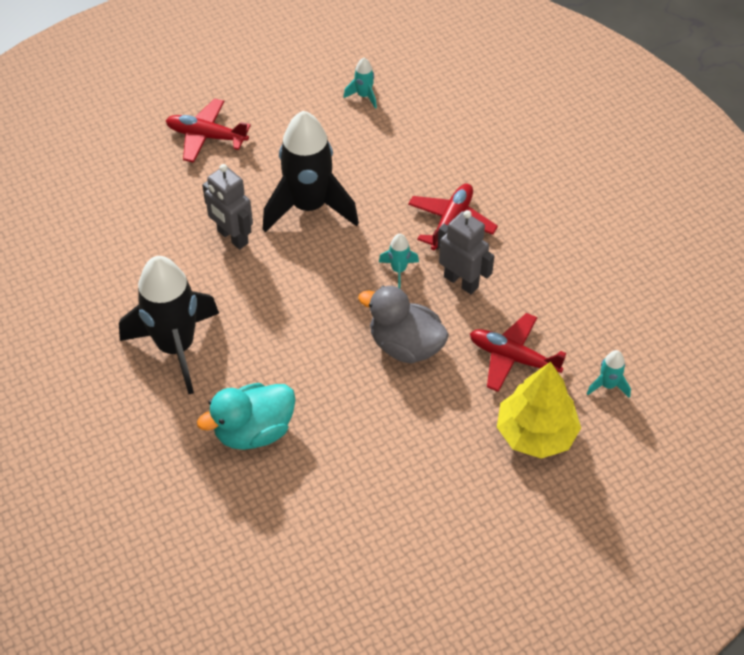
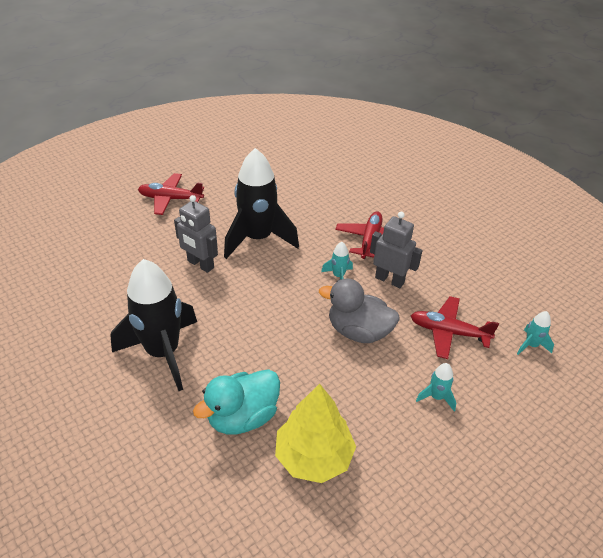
camera: 10 degrees left, 10 degrees down
turquoise rocket [344,58,377,109] -> turquoise rocket moved to [416,363,456,411]
yellow tree [497,362,581,459] -> yellow tree moved to [275,384,356,483]

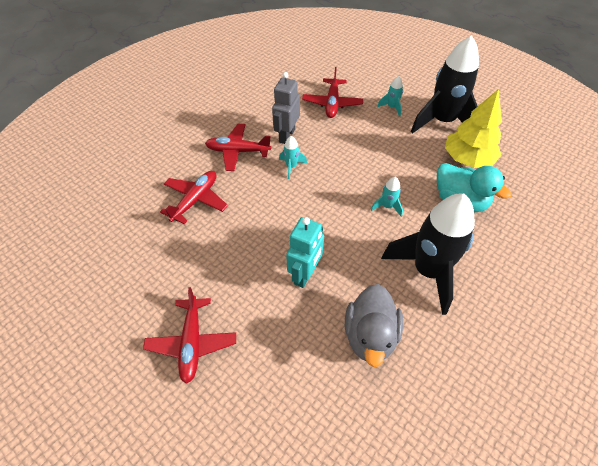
camera: 100 degrees left, 10 degrees up
grey robot [174,195,218,273] -> turquoise robot [286,217,324,288]
black rocket [224,148,299,259] -> black rocket moved to [411,35,479,134]
grey duck [319,279,400,343] -> grey duck moved to [345,284,403,367]
turquoise rocket [517,311,554,355] -> turquoise rocket moved to [371,177,403,217]
none -> red plane [160,171,228,224]

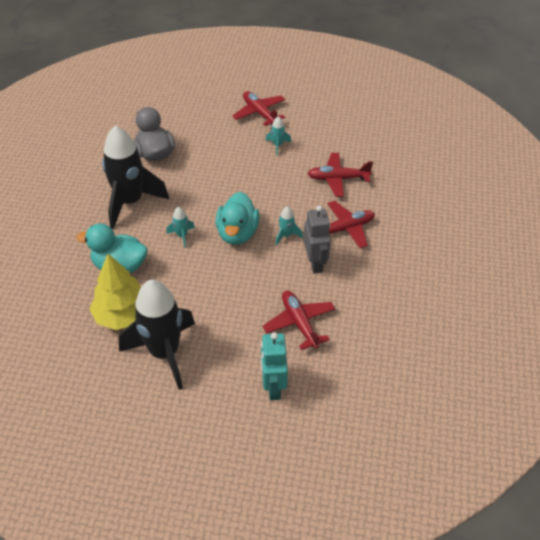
camera: 150 degrees right, 5 degrees down
red plane [160,171,228,224] -> red plane turned 90 degrees clockwise [307,153,373,197]
turquoise robot [286,217,324,288] -> turquoise robot moved to [261,332,288,400]
turquoise rocket [377,76,403,117] -> turquoise rocket moved to [266,116,291,156]
none -> turquoise duck [215,192,260,245]

